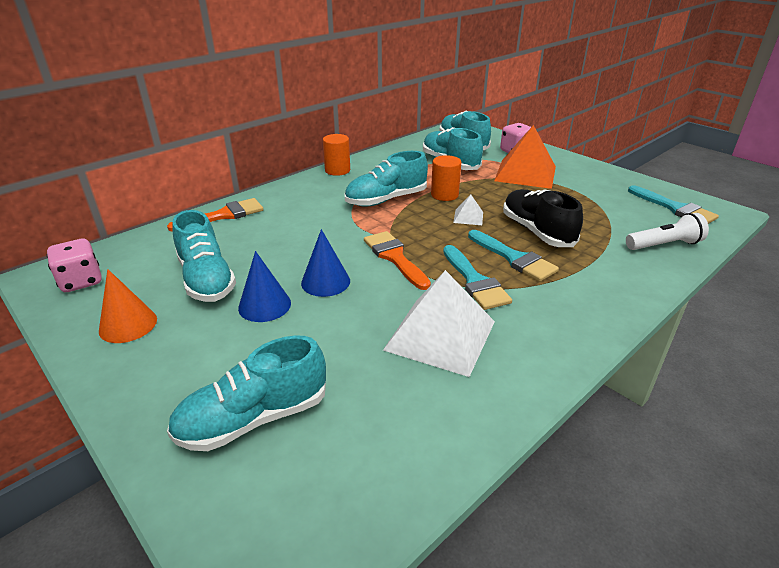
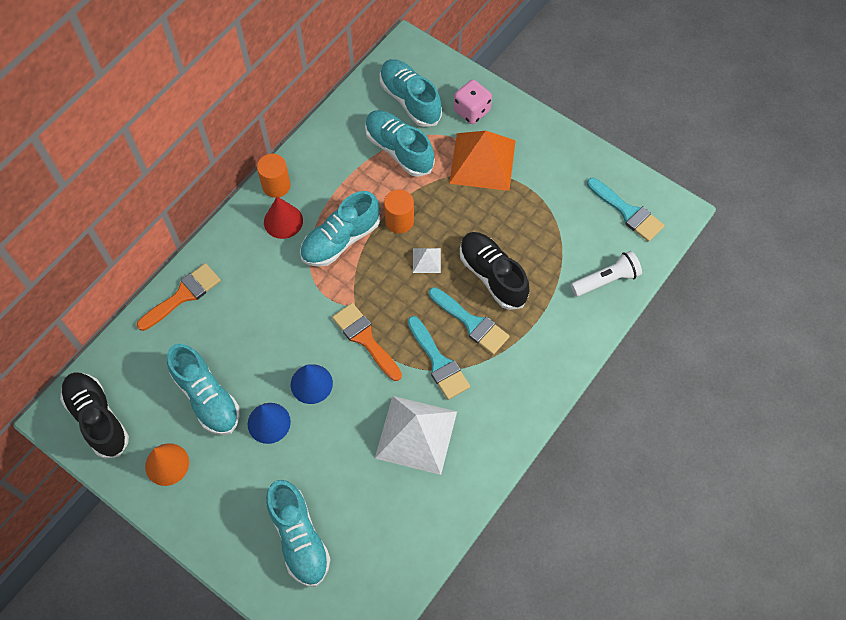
camera: 10 degrees left, 30 degrees up
pink dice [47,239,102,292] -> black shoe [60,372,129,459]
turquoise shoe [167,335,326,451] -> turquoise shoe turned 75 degrees counterclockwise [266,480,331,587]
none -> red cone [264,196,303,239]

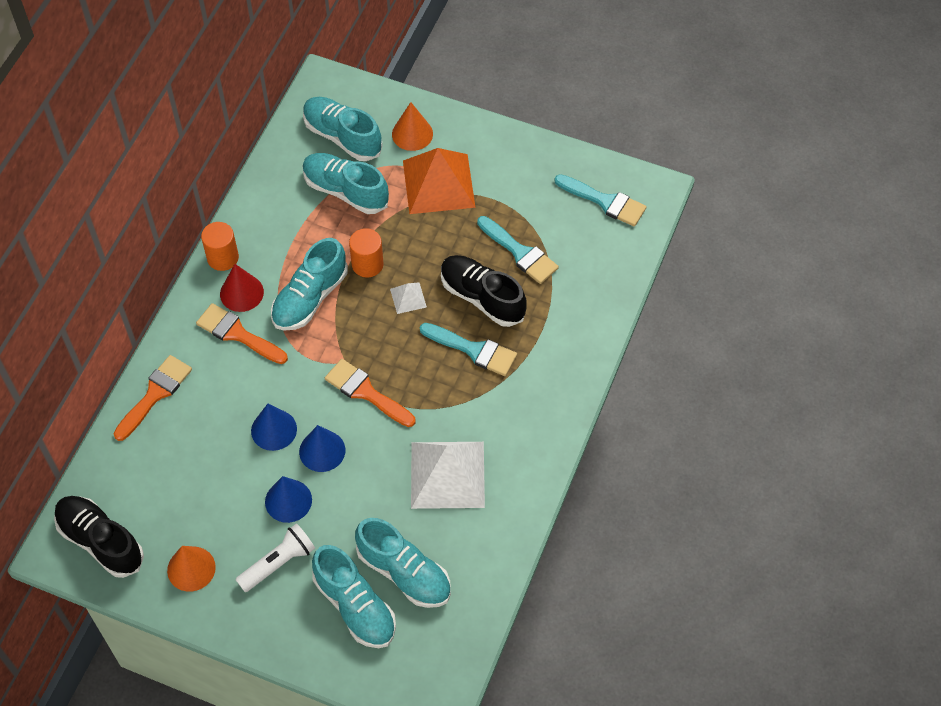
camera: 15 degrees left, 5 degrees down
turquoise shoe [167,344,240,435] -> turquoise shoe moved to [355,518,451,608]
turquoise brush [408,316,470,400] -> turquoise brush moved to [477,216,559,284]
pink dice [454,80,492,124] -> orange cone [392,102,433,151]
white flashlight [571,251,642,297] -> white flashlight moved to [235,523,315,592]
none -> orange brush [196,303,288,364]
none -> blue cone [251,404,297,451]

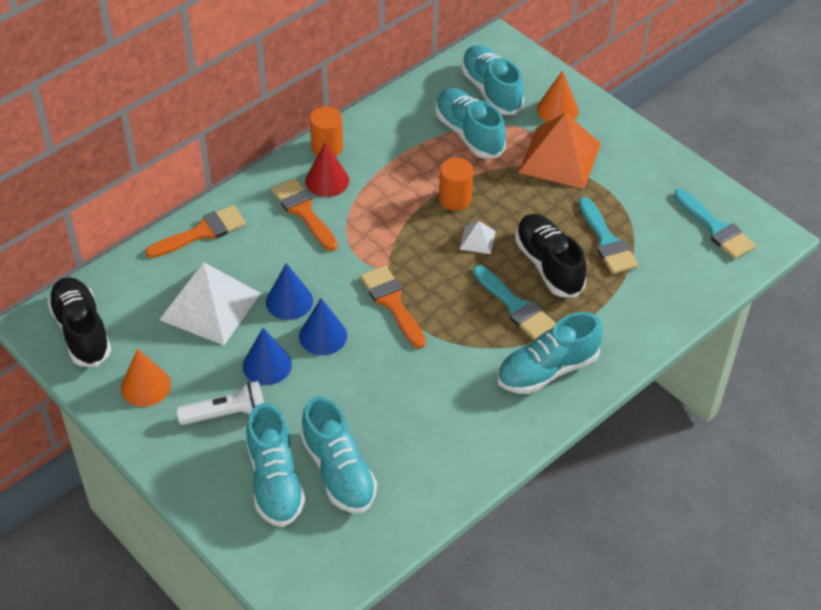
camera: 25 degrees right, 10 degrees down
turquoise shoe [271,238,348,330] -> turquoise shoe moved to [497,312,603,394]
white pyramid [411,442,485,509] -> white pyramid moved to [159,262,261,345]

